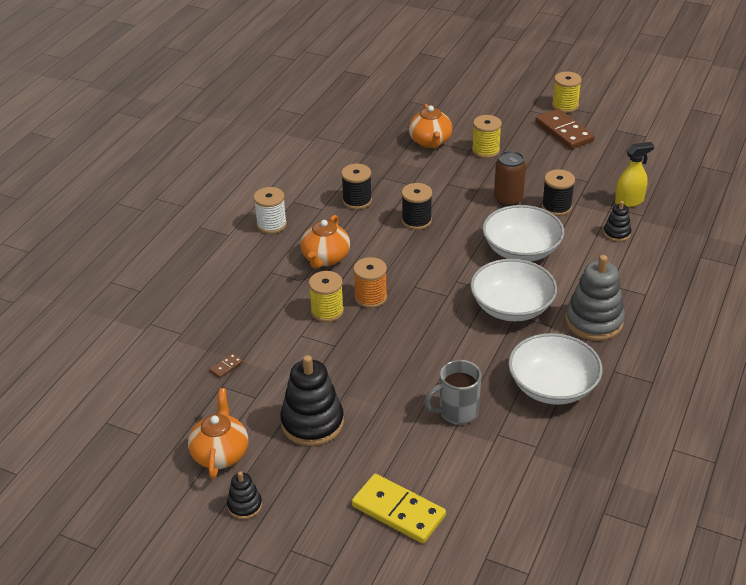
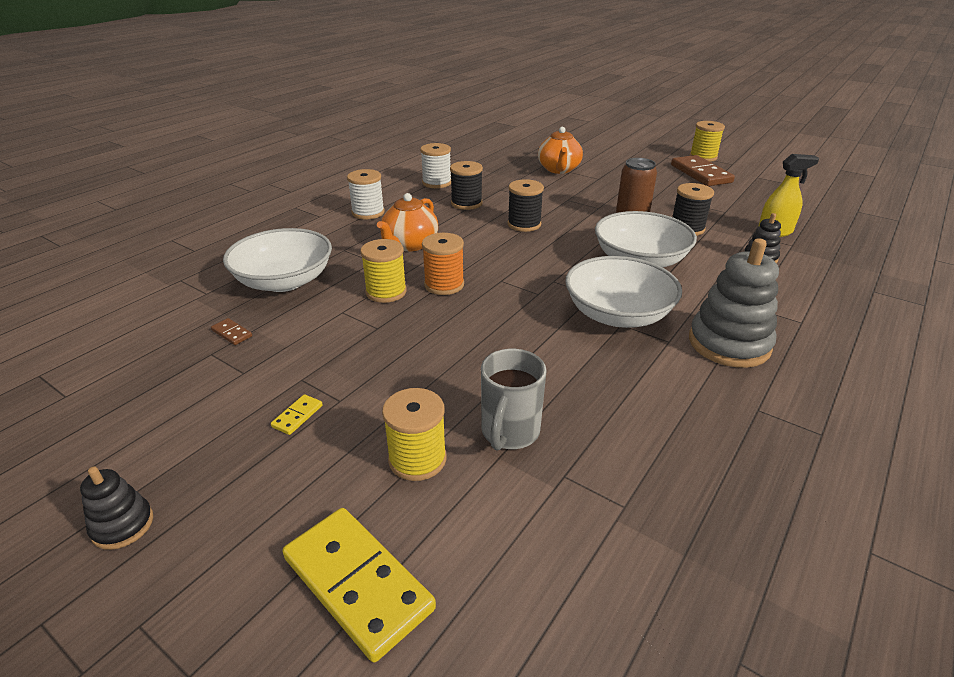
camera: 10 degrees right, 5 degrees down
orange teapot [188,388,248,479] -> none
brown domino [209,353,243,379] -> brown domino turned 75 degrees clockwise [211,318,252,345]
black stacking toy [280,355,344,446] -> yellow domino [271,394,323,435]
grey mug [424,360,482,424] -> grey mug turned 60 degrees counterclockwise [481,349,546,451]
yellow spool [472,115,502,158] -> yellow spool moved to [382,388,447,481]
white bowl [508,333,602,405] -> white bowl moved to [223,228,332,292]
none -> white spool [420,143,451,188]

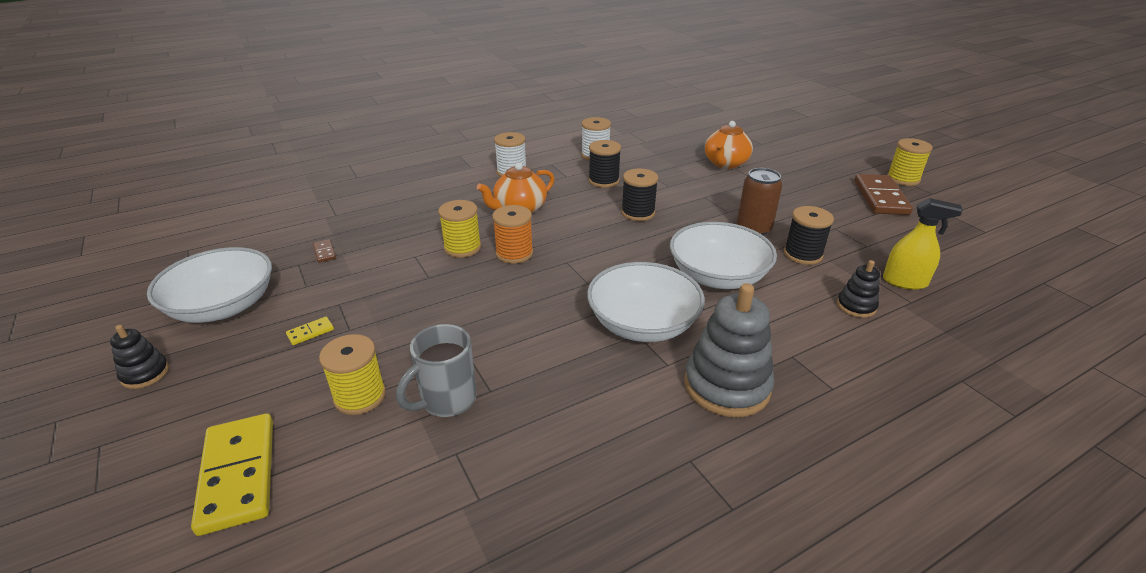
camera: 25 degrees right, 0 degrees up
white bowl [223,228,332,292] -> white bowl moved to [147,247,272,323]

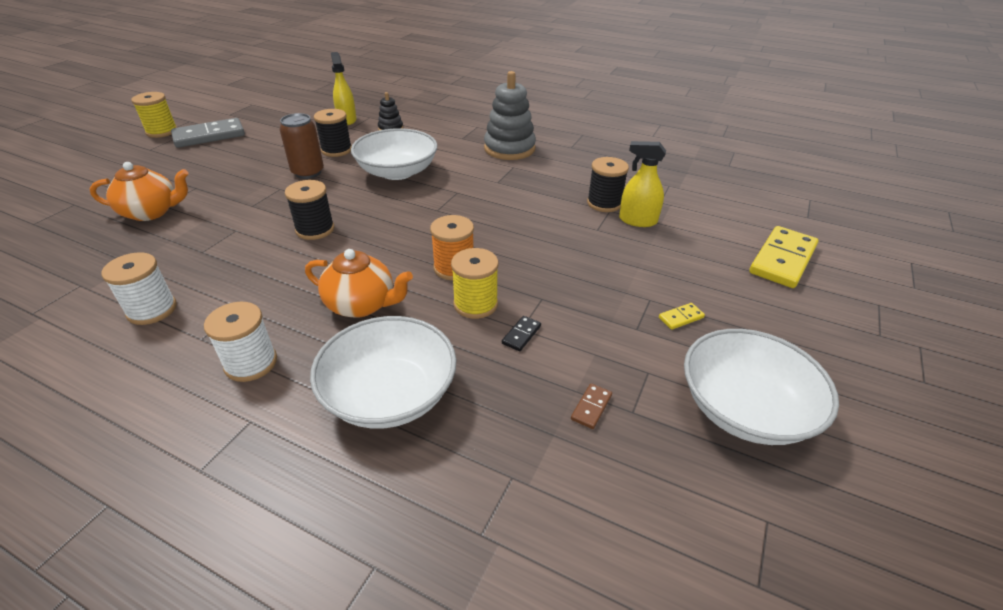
camera: 125 degrees left, 5 degrees up
black stacking toy [110,325,169,389] -> none
yellow domino [286,317,334,345] -> yellow domino turned 45 degrees counterclockwise [659,303,705,330]
yellow spool [319,334,386,415] -> none
grey mug [396,324,477,417] -> yellow spray bottle [619,141,666,227]
white bowl [587,262,705,342] -> white bowl moved to [310,316,456,429]
black spool [589,140,621,188] -> black spool moved to [587,157,629,212]
brown domino [854,174,913,215] -> grey domino [171,118,245,148]
none -> black domino [502,316,541,351]

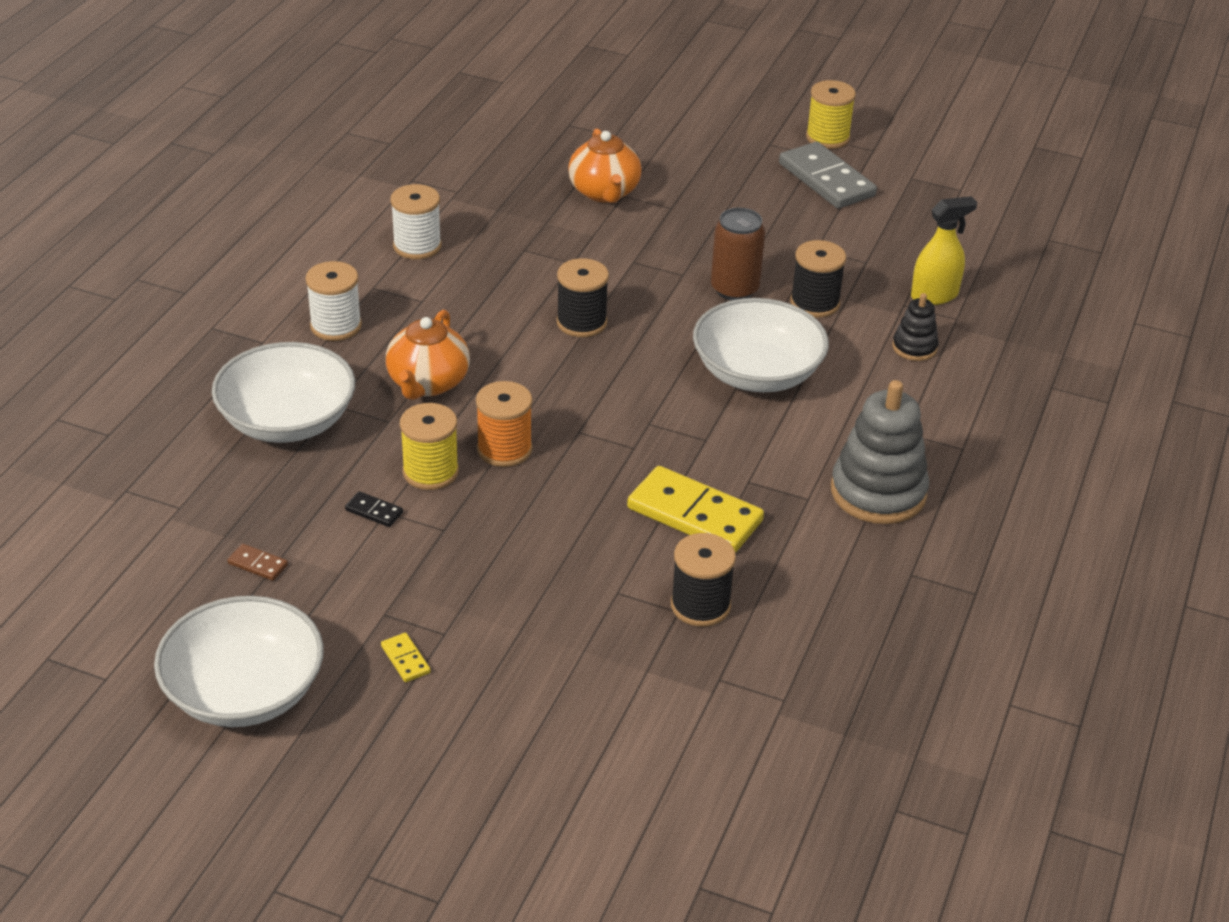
camera: 85 degrees right, 0 degrees up
yellow spray bottle [619,141,666,227] -> none
yellow domino [749,226,819,288] -> yellow domino moved to [627,466,764,553]

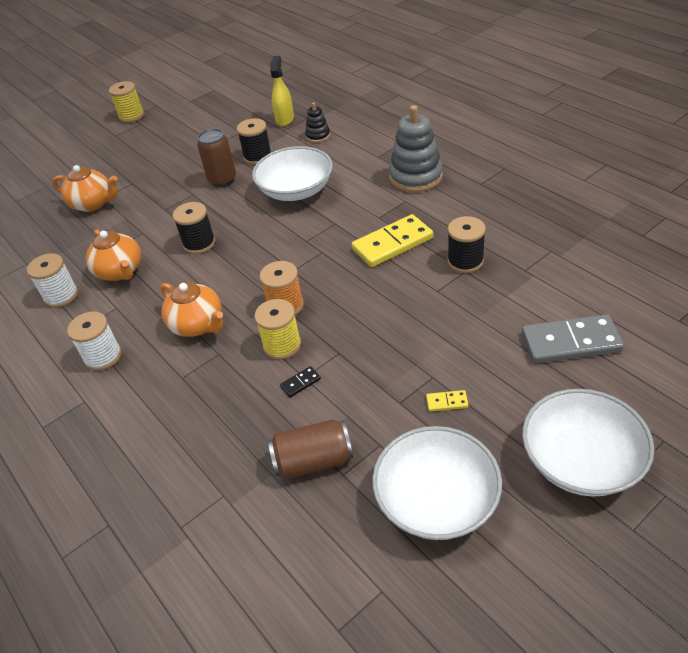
camera: 55 degrees left, 5 degrees up
white bowl [212,342,355,443] -> white bowl moved to [522,389,654,497]
brown domino [227,544,288,581] -> brown can [268,420,353,479]
grey domino [779,142,877,208] -> grey domino moved to [522,314,624,363]
none -> orange teapot [85,230,141,281]

